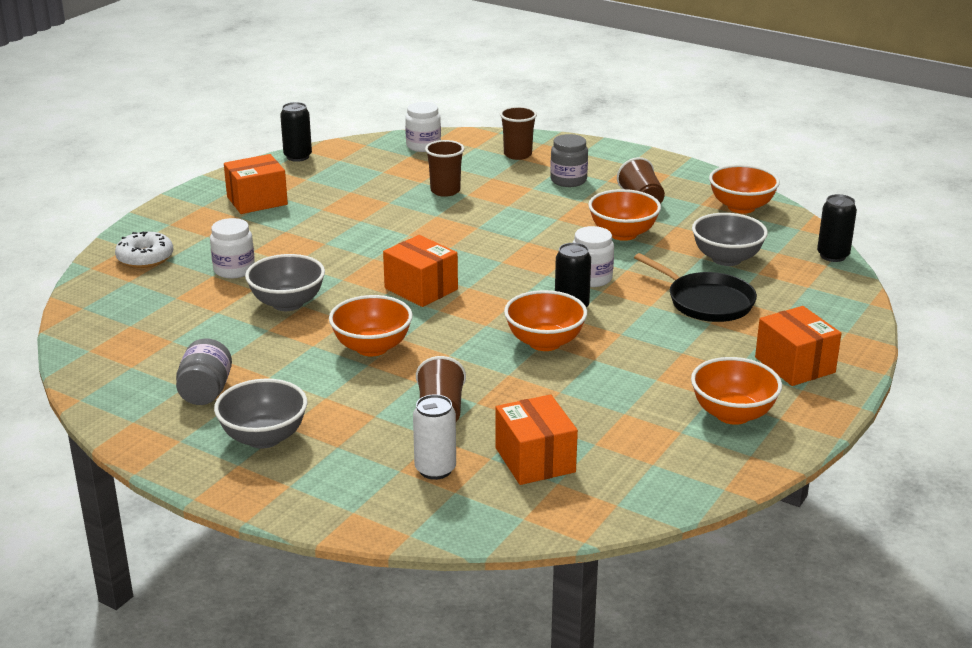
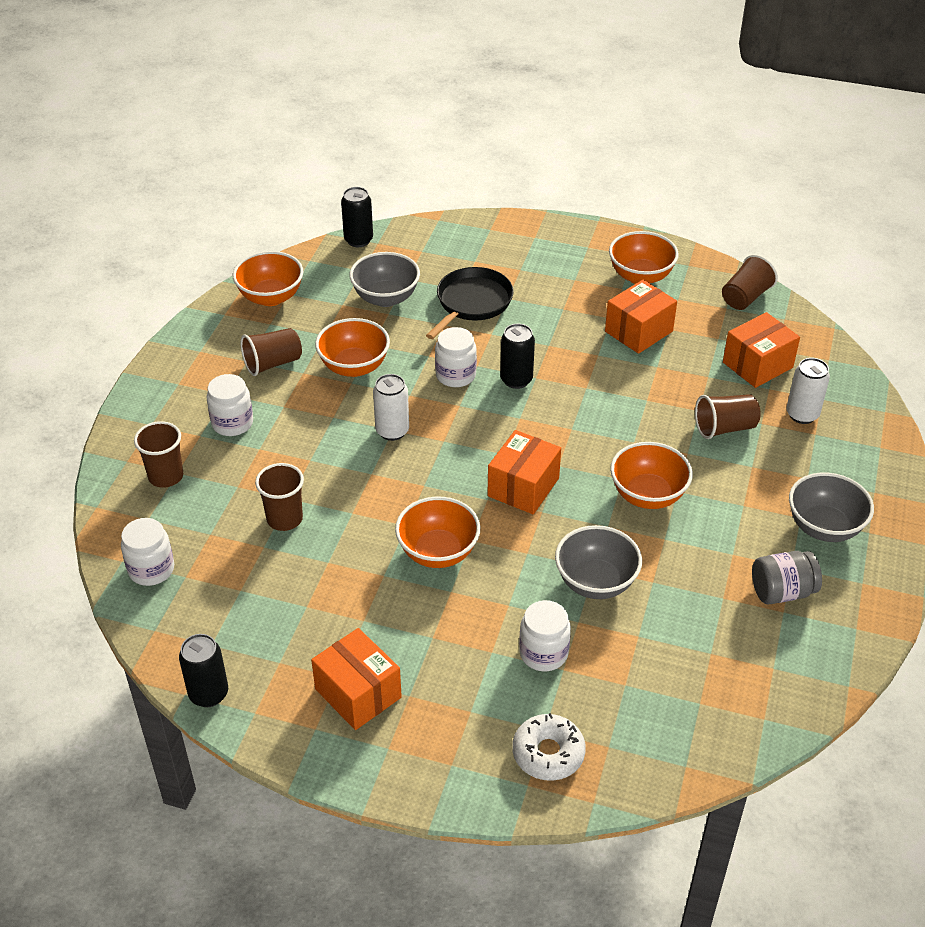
camera: 105 degrees left, 15 degrees up
orange bowl [504,290,587,351] -> orange bowl moved to [395,497,480,568]
grey jar [550,134,588,187] -> white jar [207,374,253,436]
orange box [755,306,842,386] -> orange box moved to [605,280,677,354]
none -> white can [373,374,409,441]
none -> brown cup [722,255,778,310]

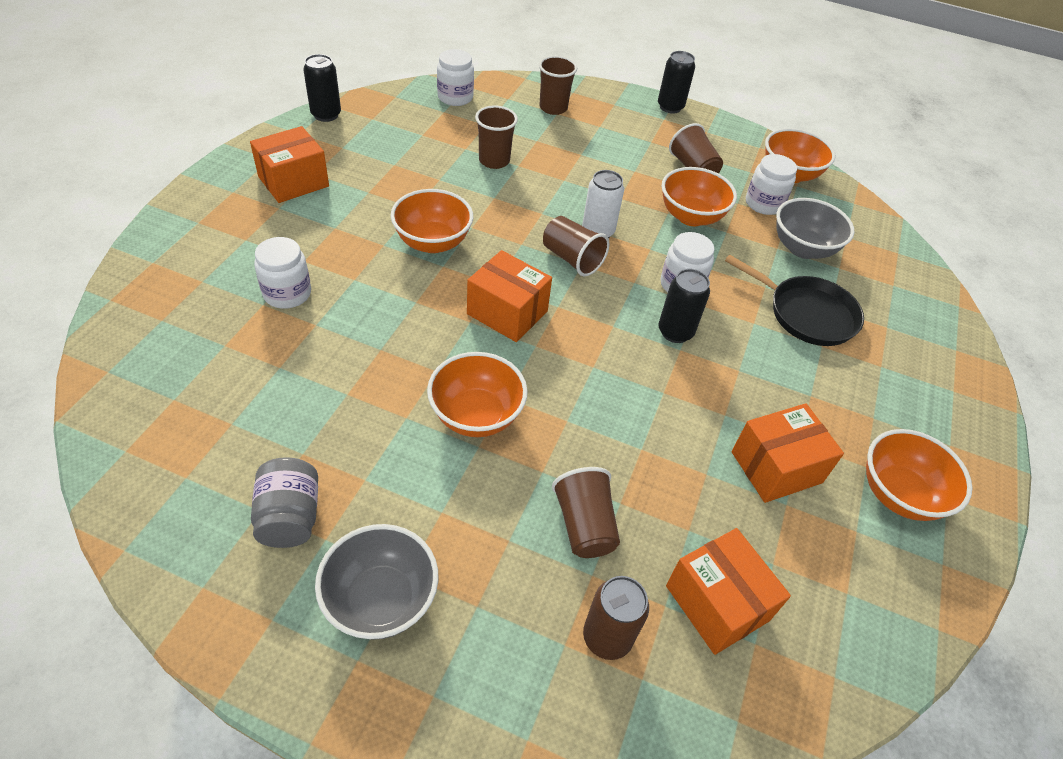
camera: 90 degrees right, 5 degrees up
white jar [207,374,253,436] -> white jar moved to [746,154,797,215]
black can [341,187,373,247] -> black can moved to [658,51,695,114]
white donut [512,713,586,781] -> none
grey bowl [555,525,642,599] -> none
orange box [605,280,677,354] -> orange box turned 75 degrees counterclockwise [732,403,844,503]
brown cup [722,255,778,310] -> brown cup moved to [543,216,610,276]
white can [786,358,830,424] -> brown can [583,576,649,660]

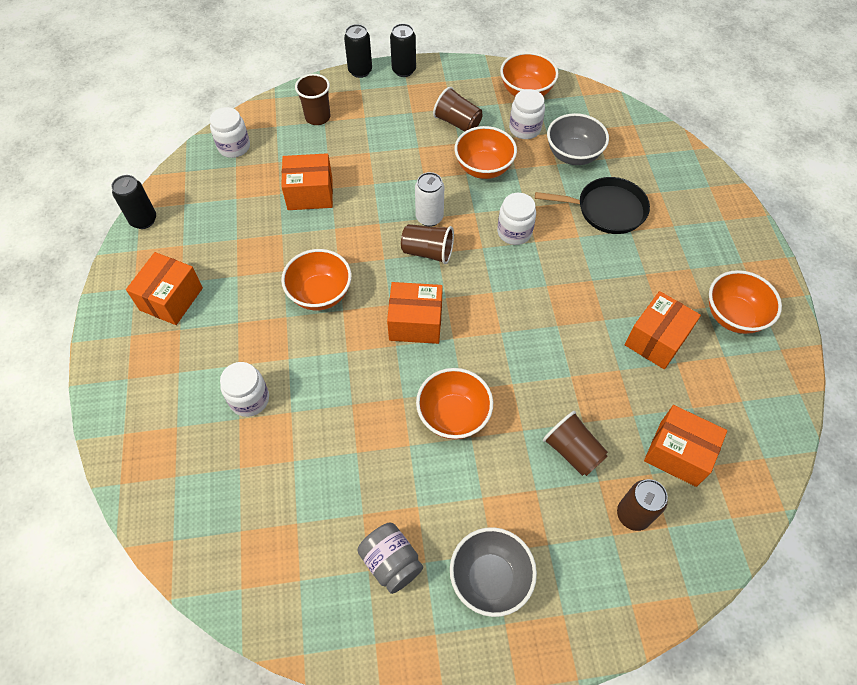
camera: 25 degrees left, 10 degrees up
brown cup [475,106,518,169] -> orange box [281,153,333,210]
black can [658,269,710,343] -> black can moved to [344,24,372,78]

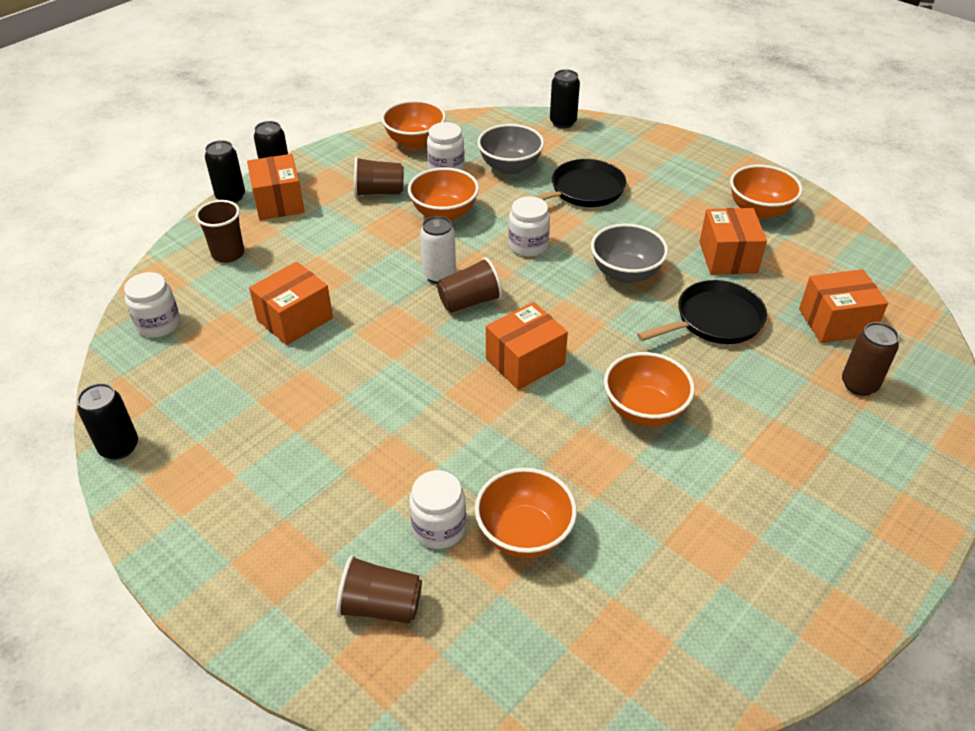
camera: 40 degrees left, 15 degrees down
orange box [126,252,203,325] -> orange box moved to [247,154,305,220]
orange bowl [281,249,352,311] -> orange bowl moved to [475,468,577,558]
grey jar [357,523,423,594] -> none
grey bowl [450,527,537,617] -> grey bowl moved to [591,224,668,283]
brown cup [543,411,608,476] -> brown cup moved to [336,555,422,623]
none -> black can [550,69,580,128]
none -> black pan [637,280,767,344]

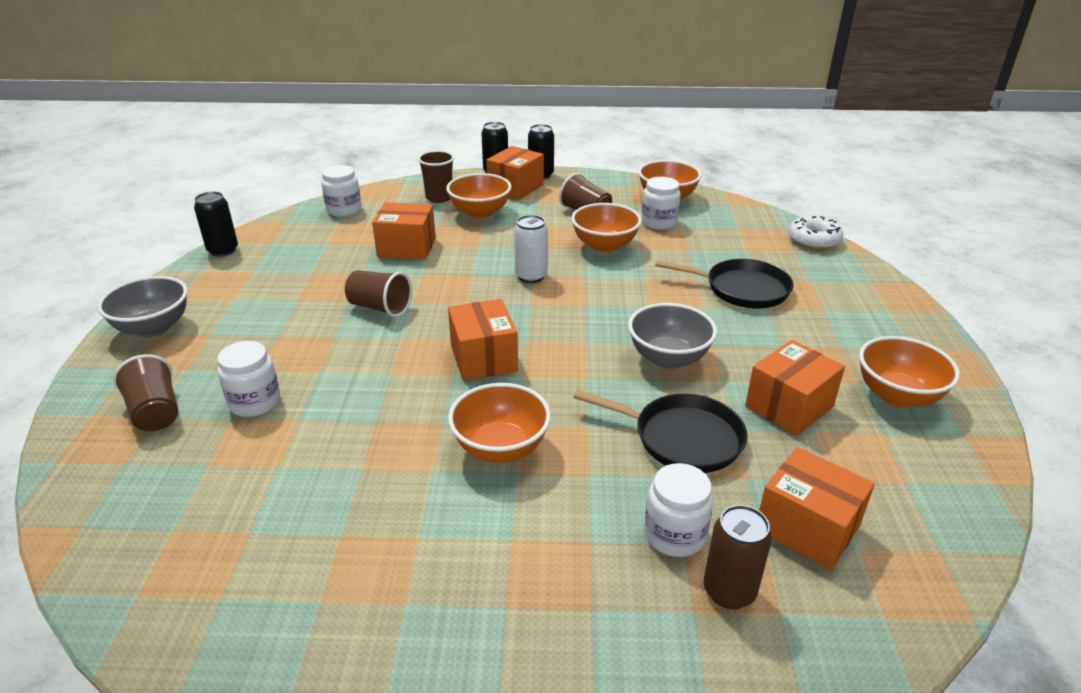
camera: 50 degrees right, 10 degrees down
brown cup [437,257,503,313] -> brown cup moved to [345,270,412,317]
orange bowl [475,468,577,558] -> orange bowl moved to [446,173,511,219]
grey bowl [477,124,544,175] -> grey bowl moved to [97,276,188,337]
orange box [486,302,568,390] -> orange box turned 60 degrees clockwise [448,299,518,381]
white jar [508,196,550,257] -> white jar moved to [644,463,713,557]
black can [550,69,580,128] -> white donut [788,216,843,250]

